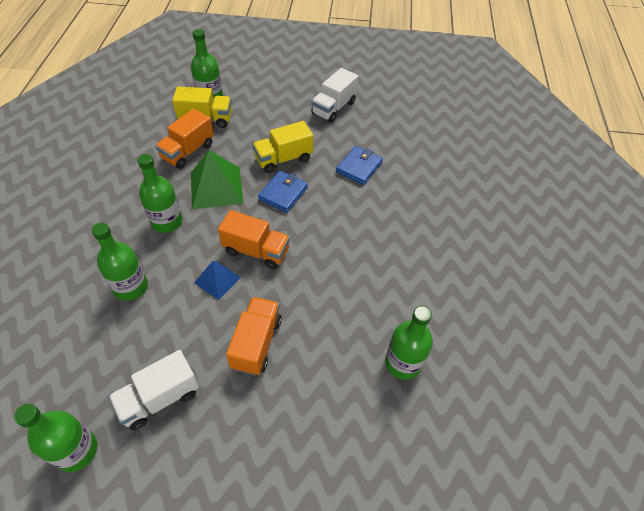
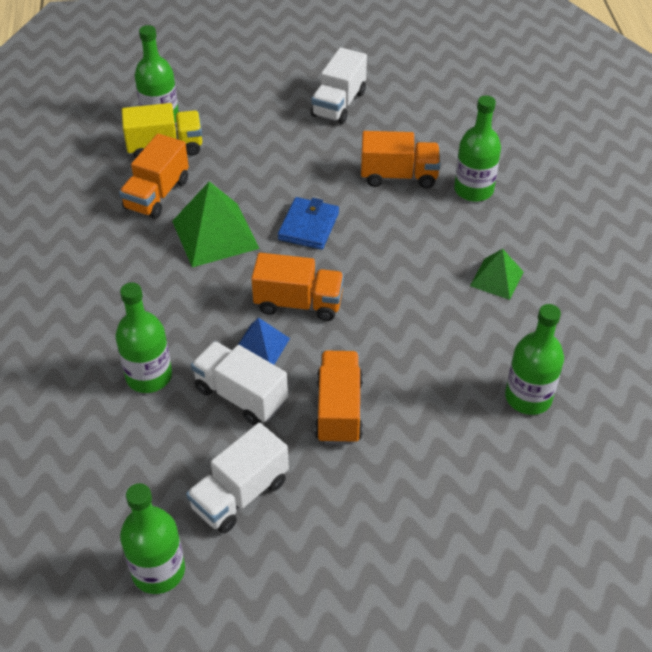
camera: 10 degrees left, 5 degrees down
green bottle [137,154,182,233] -> green bottle moved to [454,96,501,202]
yellow truck [253,121,313,173] -> none
blue wallet [336,146,383,185] -> orange truck [361,131,440,189]
none -> white truck [191,341,288,425]
none -> green pyramid [470,249,524,300]

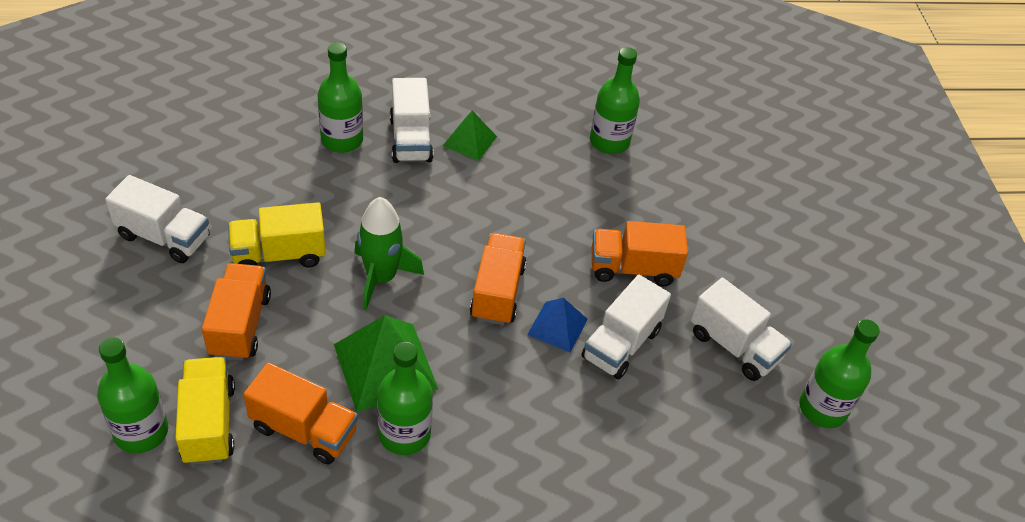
camera: 95 degrees left, 0 degrees up
green bottle [116,282,172,393] -> green bottle moved to [377,342,433,455]
blue wallet [278,197,339,249] -> green rocket [354,197,424,310]
orange truck [361,131,440,189] -> orange truck moved to [202,263,271,361]
none -> yellow truck [228,202,326,267]
none -> white truck [390,78,434,163]

